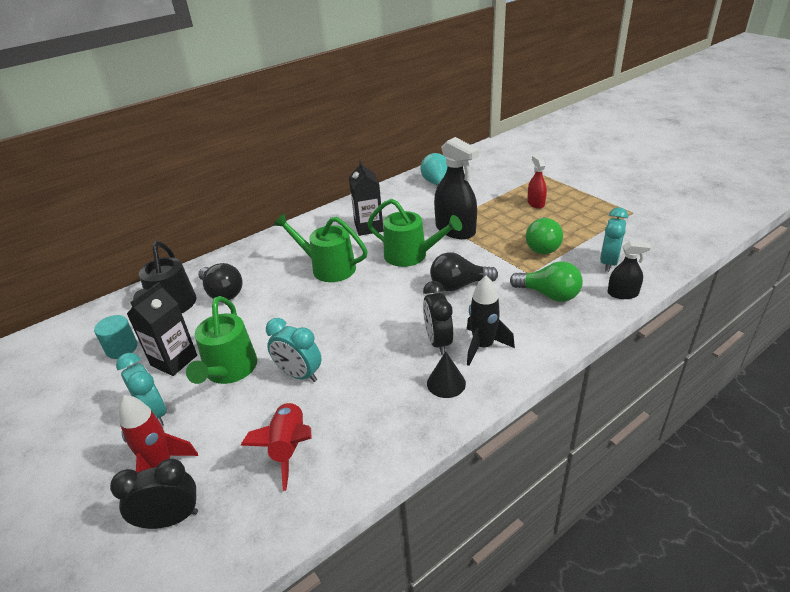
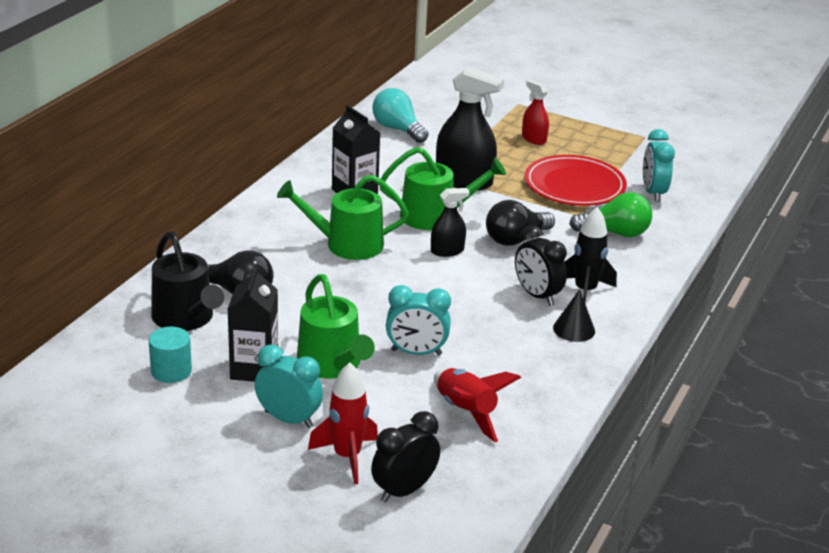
camera: 30 degrees left, 5 degrees down
green light bulb [526,217,563,254] -> red plate [524,155,627,206]
black spray bottle [608,241,651,299] -> black spray bottle moved to [431,188,469,257]

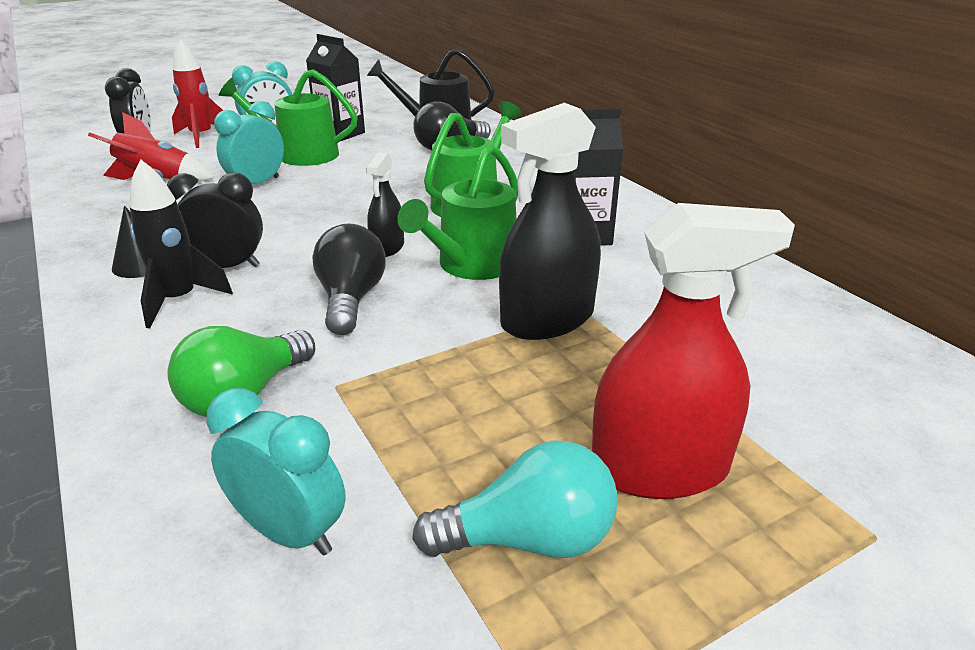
camera: 125 degrees right, 0 degrees up
turquoise cylinder [149,327,192,383] -> none
turquoise light bulb [372,88,428,143] -> turquoise light bulb moved to [412,440,618,558]
red spray bottle [522,80,549,145] -> red spray bottle [592,203,795,499], size x1.86
red plate [524,155,627,206] -> none

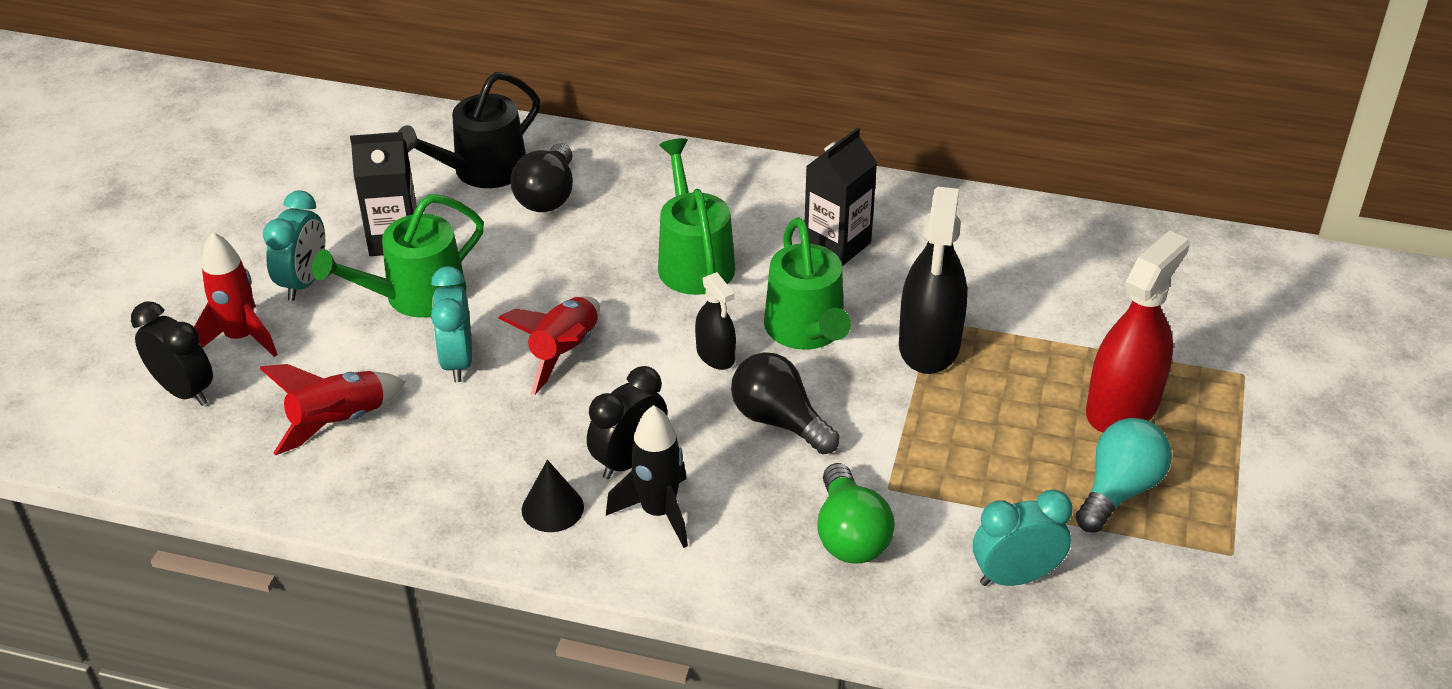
camera: 45 degrees left, 10 degrees up
none -> red rocket [498,296,600,395]

